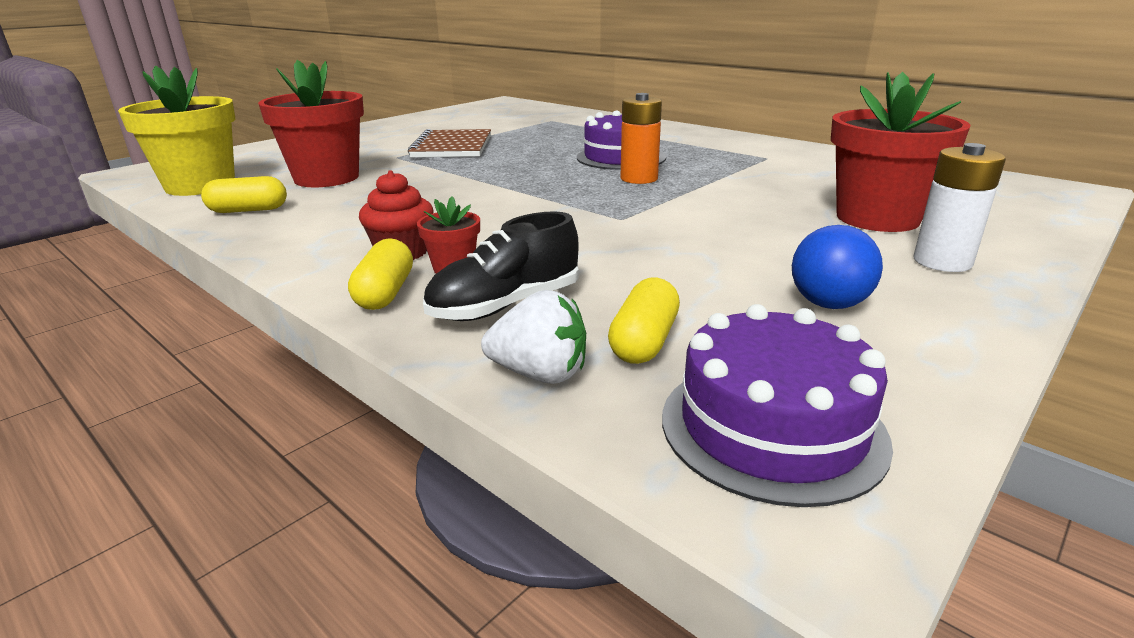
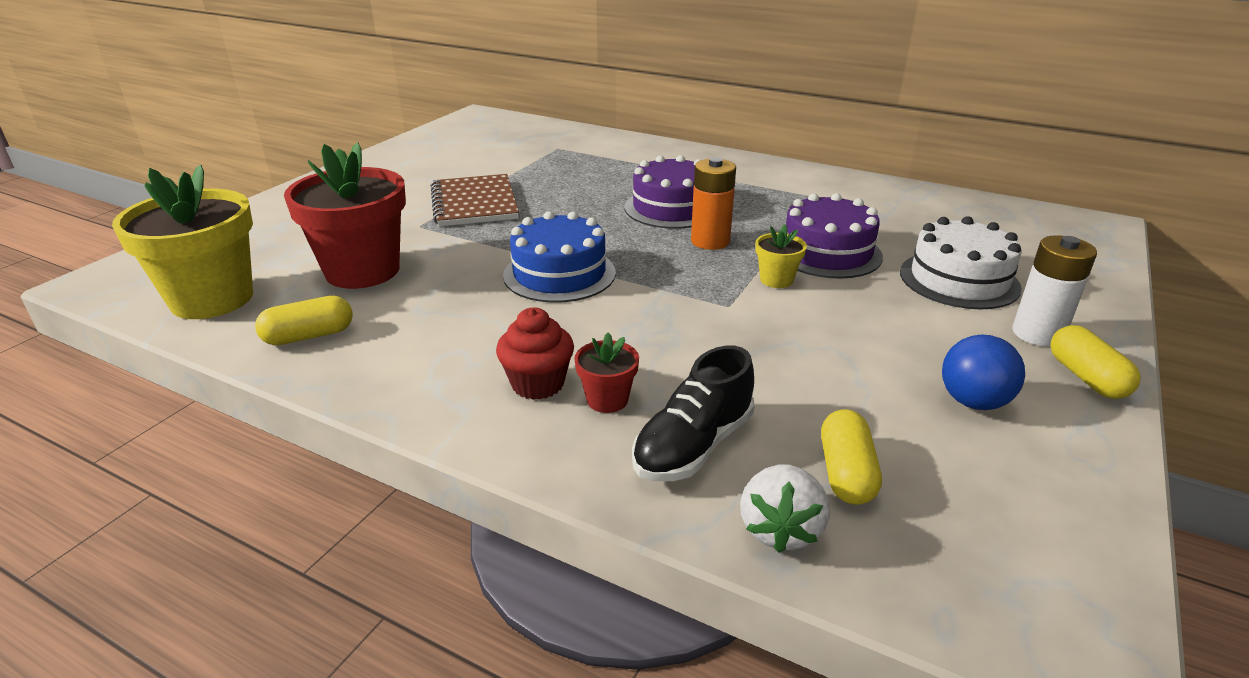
camera: 15 degrees left, 5 degrees up
yellow capsule [348,238,413,310] -> yellow capsule moved to [1050,325,1141,399]
white strawberry [481,290,586,384] -> white strawberry turned 105 degrees clockwise [740,464,830,553]
purple cake [662,304,893,507] -> purple cake moved to [786,193,883,279]
red flower pot [831,72,971,232] -> white cake [900,216,1022,309]
none -> blue cake [503,211,616,303]
none -> yellow flower pot [755,224,807,288]

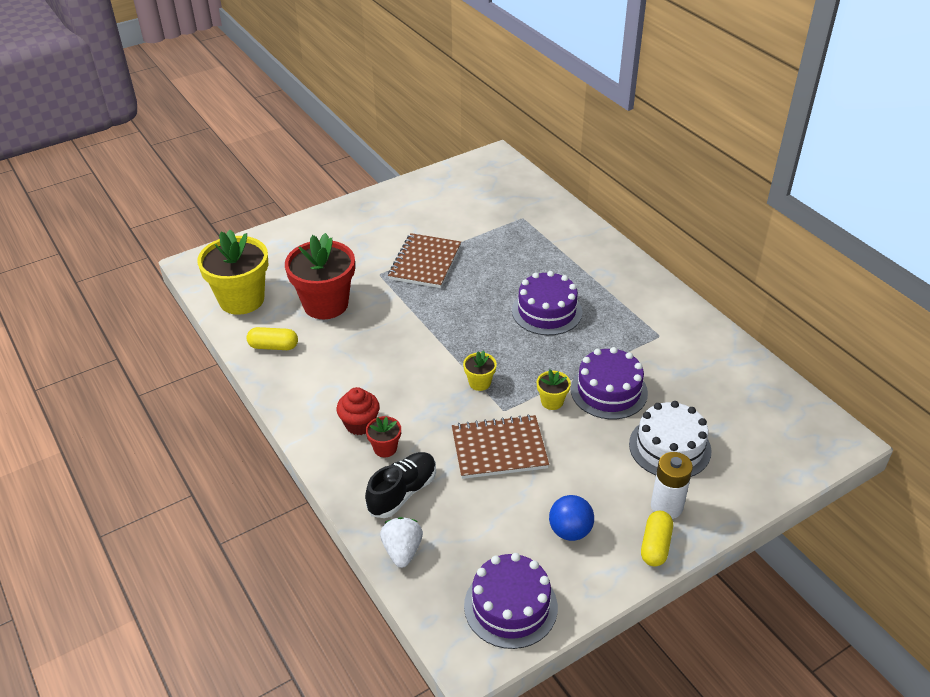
camera: 30 degrees right, 10 degrees up
blue cake [503,211,616,303] -> none
black shoe [632,346,755,481] -> black shoe turned 150 degrees clockwise [365,452,436,518]
orange battery [691,157,736,250] -> none
white strawberry [740,464,830,553] -> white strawberry turned 135 degrees clockwise [380,517,423,568]
yellow capsule [821,409,882,505] -> none
none -> brown notebook [452,414,549,479]
none -> yellow flower pot [463,350,497,391]
none -> purple cake [464,553,558,649]

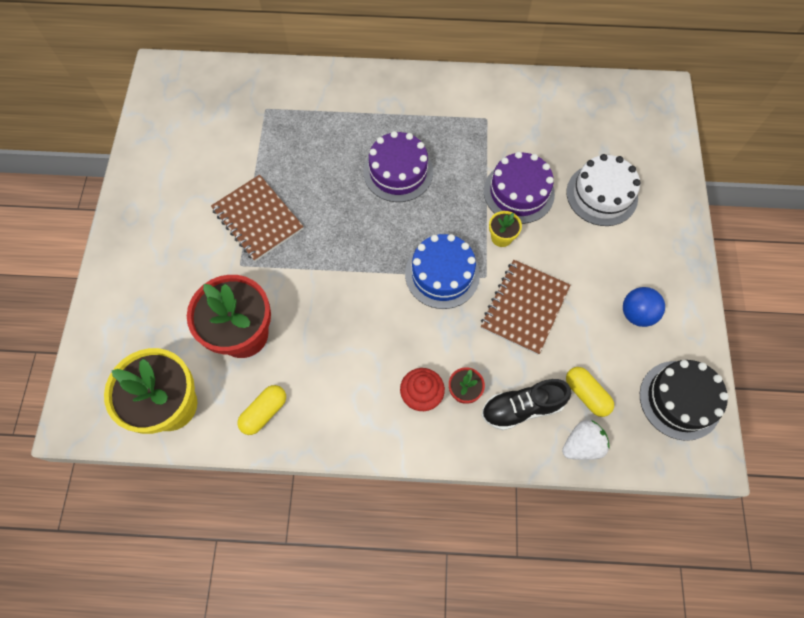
camera: 55 degrees left, 25 degrees up
black shoe [365,452,436,518] -> black shoe turned 90 degrees counterclockwise [482,379,571,430]
white strawberry [380,517,423,568] -> white strawberry turned 120 degrees clockwise [562,420,610,460]
yellow flower pot [463,350,497,391] -> blue cake [405,234,480,309]
purple cake [464,553,558,649] -> black cake [640,360,729,441]
yellow capsule [641,511,673,567] -> yellow capsule moved to [566,367,614,417]
white battery [651,452,693,519] -> none

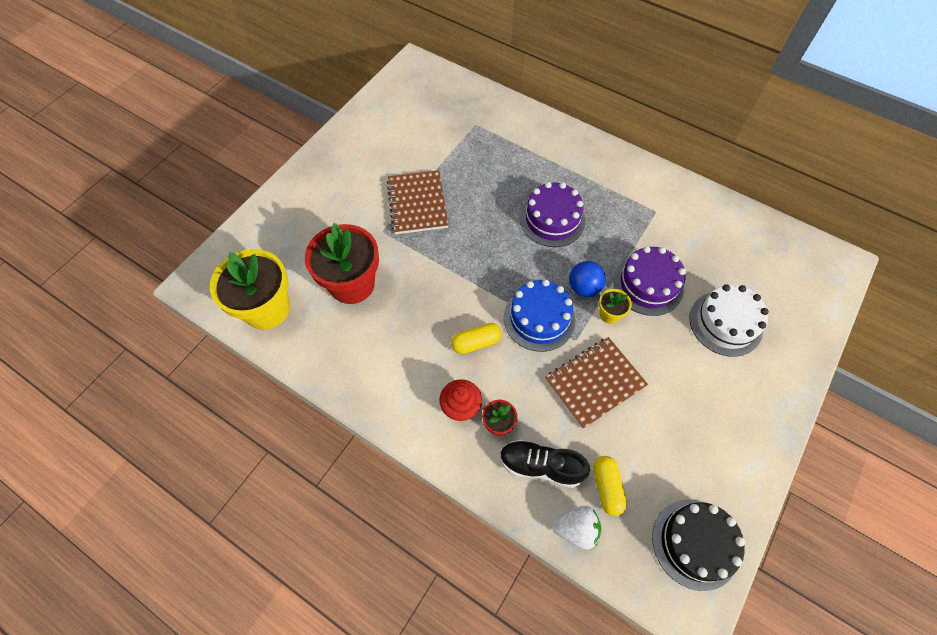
camera: 30 degrees right, 5 degrees down
yellow capsule [237,385,286,435] -> yellow capsule moved to [451,323,502,354]
blue ball [623,287,665,327] -> blue ball moved to [569,261,606,297]

